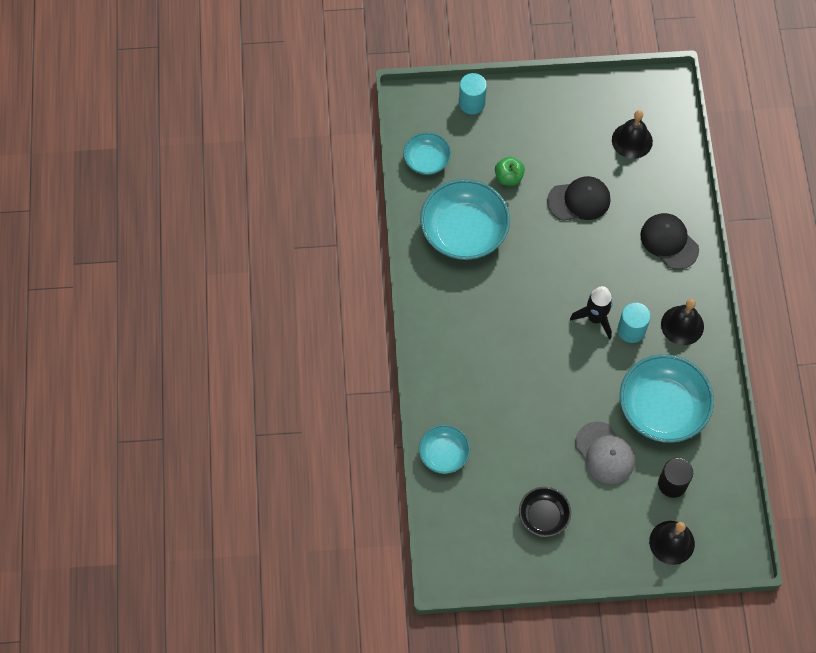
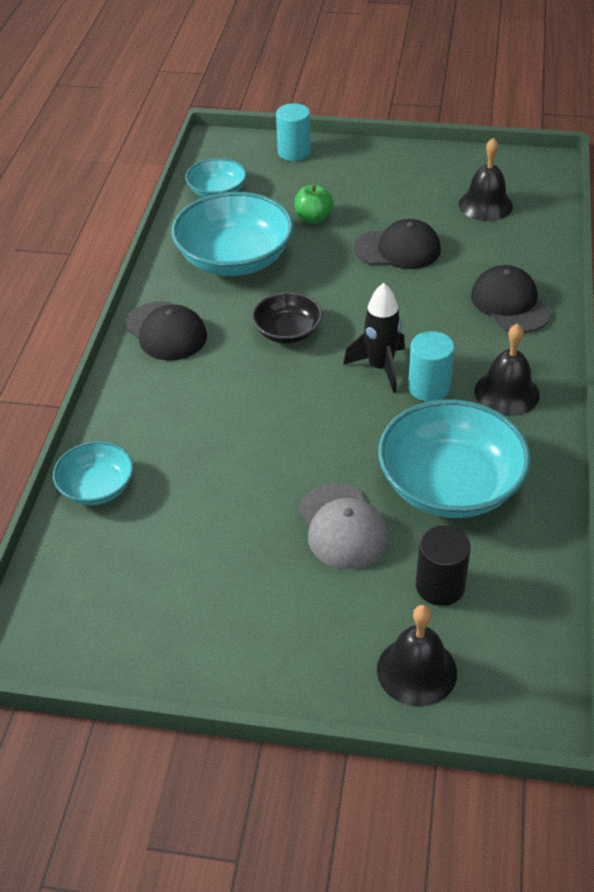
camera: 15 degrees right, 20 degrees down
black bowl [519,487,571,537] -> black bowl moved to [252,292,322,344]
none -> black cap [125,301,207,361]

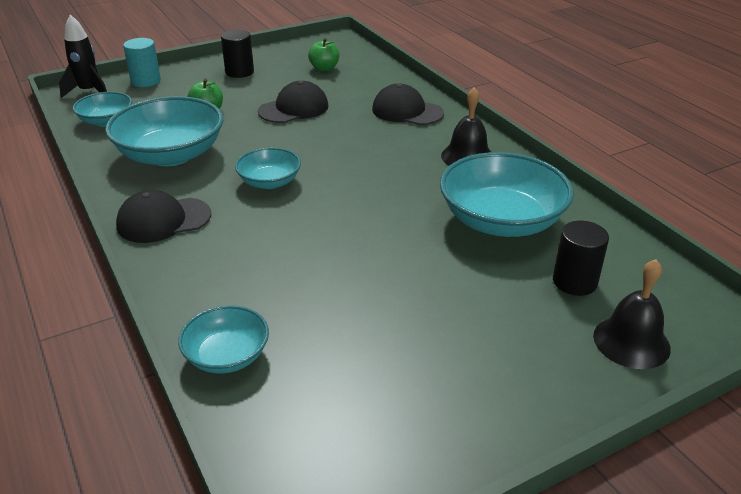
camera: 40 degrees left, 10 degrees down
black cap [125,301,207,361] -> black cap turned 150 degrees clockwise [116,190,211,243]
black bowl [252,292,322,344] -> turquoise bowl [235,148,301,189]
grey cap [298,483,389,569] -> none
black rocket [343,283,405,393] -> black rocket moved to [59,15,107,98]
turquoise cylinder [408,331,454,402] -> none
black bell [459,138,513,221] -> green apple [308,38,339,72]
none -> black cylinder [221,30,254,78]

